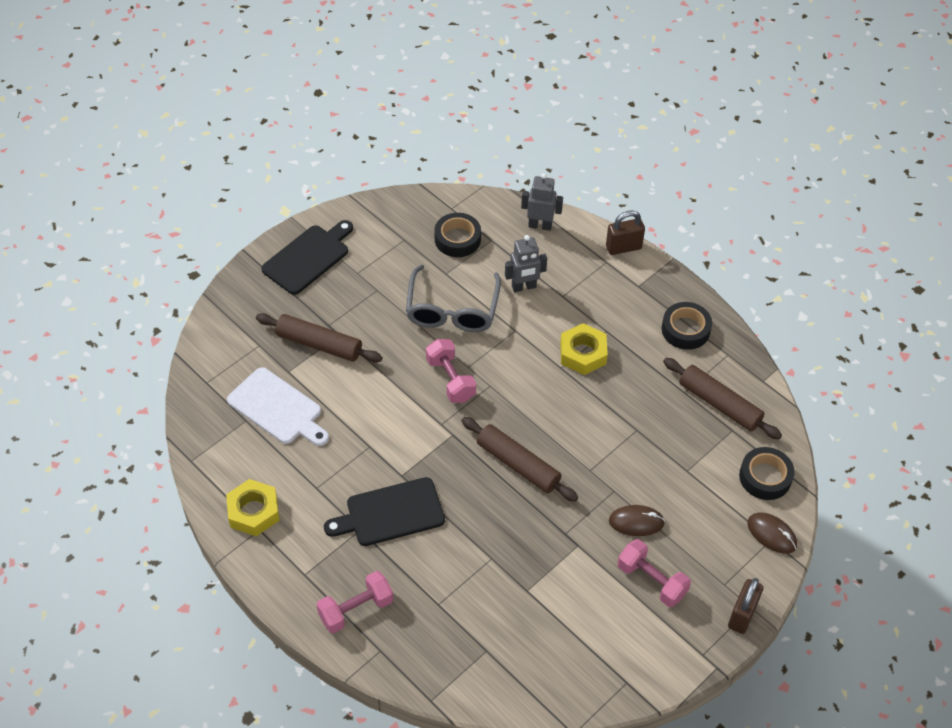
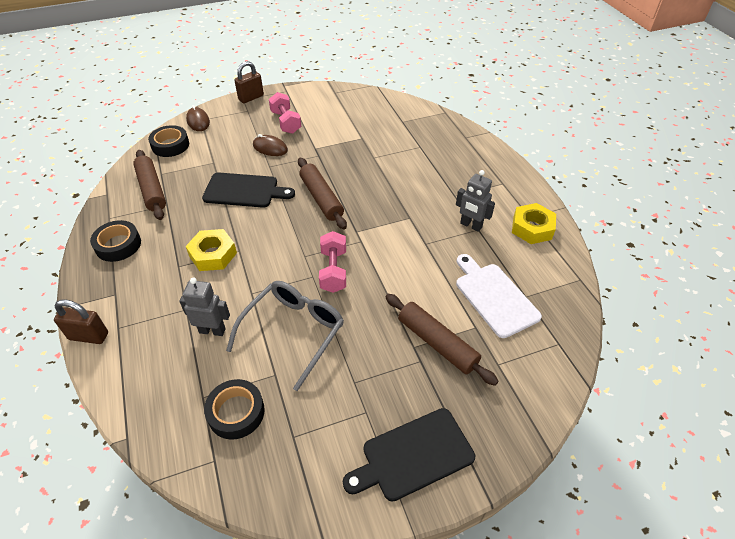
camera: 155 degrees left, 5 degrees down
pink dumbbell [316,571,393,633] -> none
black cutting board [324,477,445,546] -> black cutting board moved to [202,173,295,208]
grey robot [521,173,563,231] -> grey robot moved to [456,170,495,232]

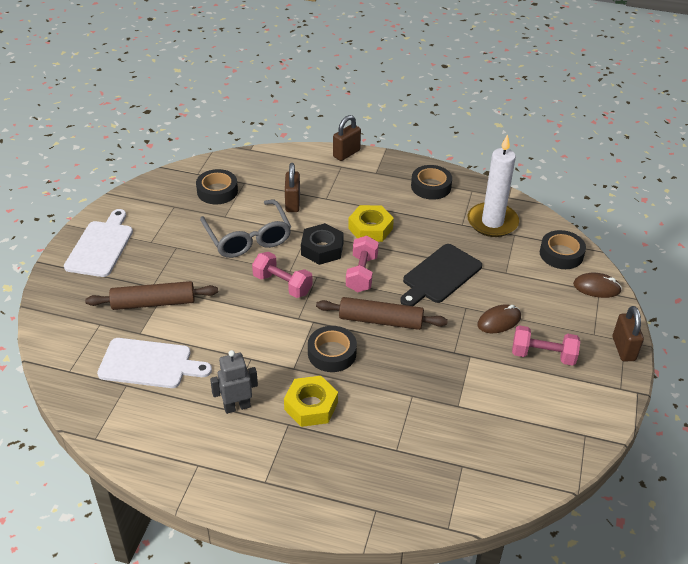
camera: 125 degrees right, 5 degrees down
brown rolling pin [133,150,166,220] -> white candle [468,134,519,237]
grey robot [179,277,230,336] -> brown padlock [285,163,300,212]
black cutting board [343,408,475,502] -> white cutting board [64,209,133,277]
yellow nut [512,203,556,244] -> yellow nut moved to [284,376,338,427]
none -> black nut [301,223,344,265]
none -> black tape [308,326,357,372]
none -> pink dumbbell [346,236,379,292]

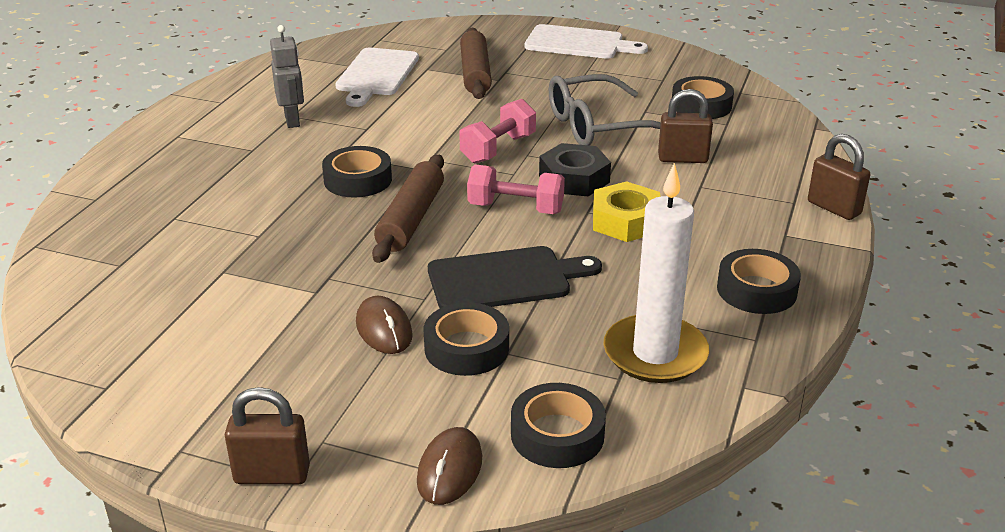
camera: 95 degrees right, 10 degrees down
yellow nut [284,376,338,427] -> none
black cutting board [400,244,482,306] -> black cutting board turned 120 degrees clockwise [428,246,602,308]
pink dumbbell [512,325,580,366] -> none
none -> black tape [424,302,509,376]

